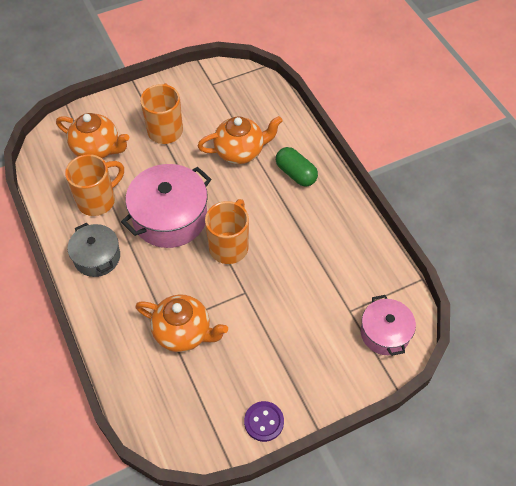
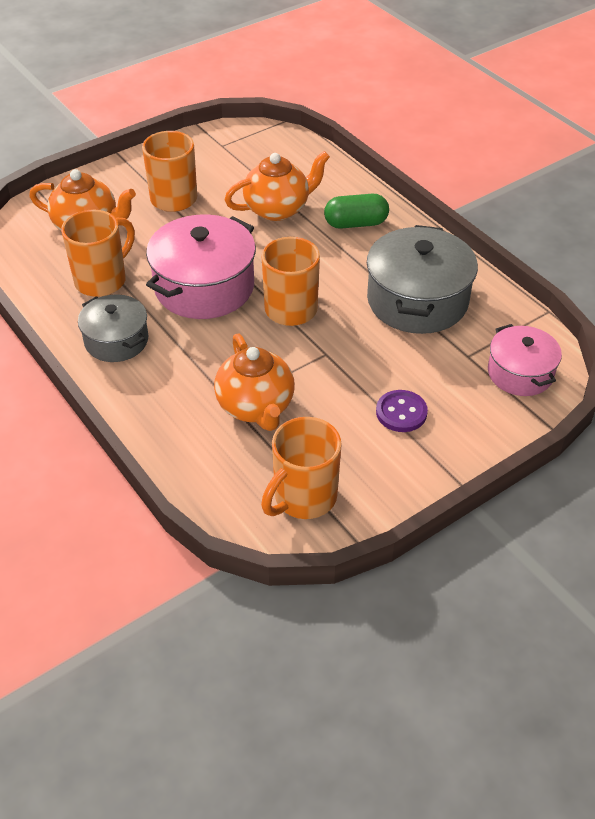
camera: 10 degrees left, 10 degrees down
orange teapot [135,295,228,352] -> orange teapot turned 60 degrees clockwise [214,333,295,431]
purple button [244,401,284,442] -> purple button moved to [376,390,428,432]
green capsule [276,147,318,186] -> green capsule turned 45 degrees counterclockwise [324,194,389,229]
none -> orange mug [261,417,342,519]
none -> grey pot [367,225,478,334]

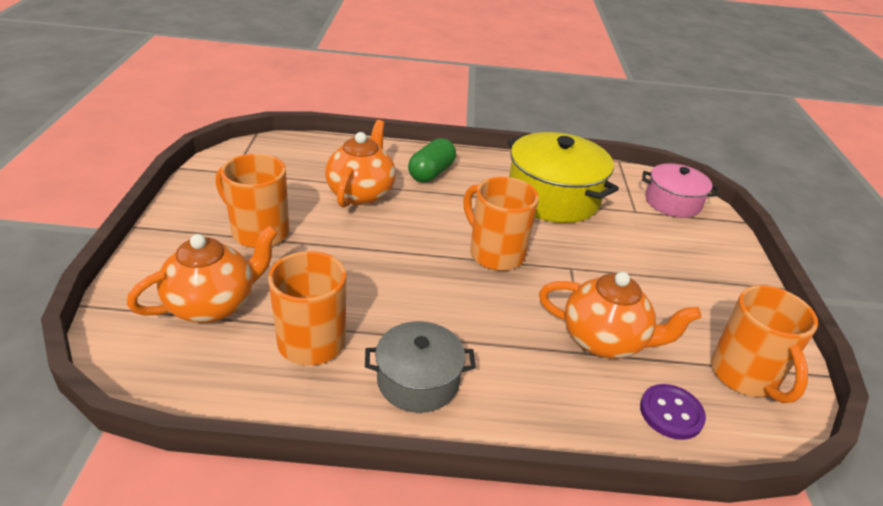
camera: 55 degrees left, 10 degrees down
pink pot [146,214,256,319] -> none
grey pot [367,225,478,334] -> yellow pot [507,132,619,223]
purple button [376,390,428,432] -> purple button moved to [640,384,706,440]

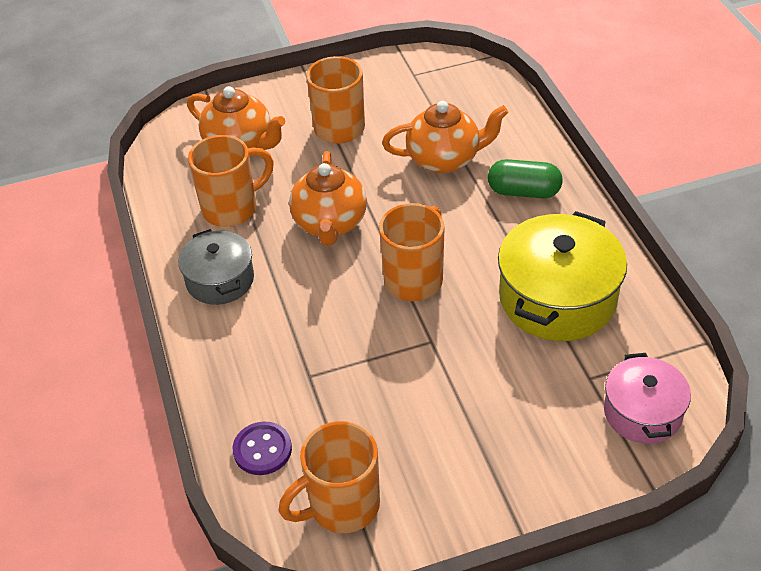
camera: 75 degrees right, 10 degrees up
orange teapot [539,272,701,358] -> orange teapot moved to [289,151,367,246]

